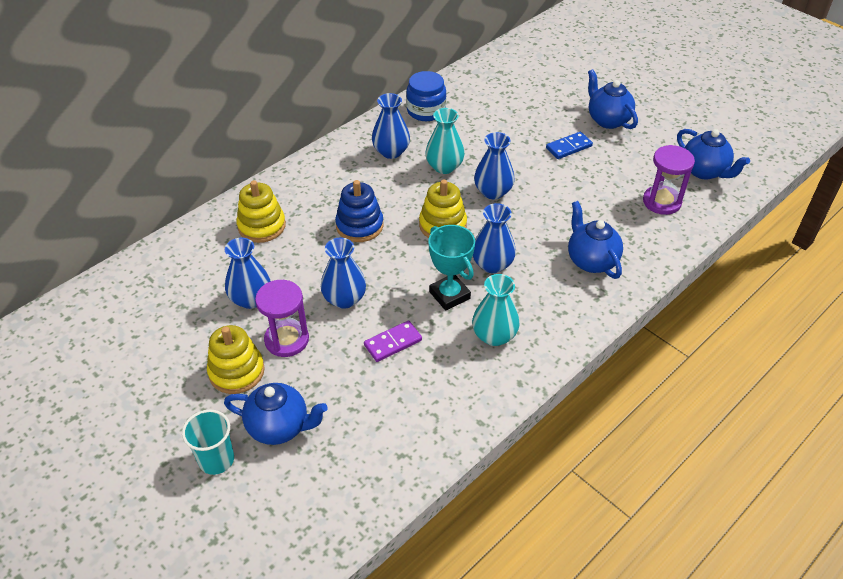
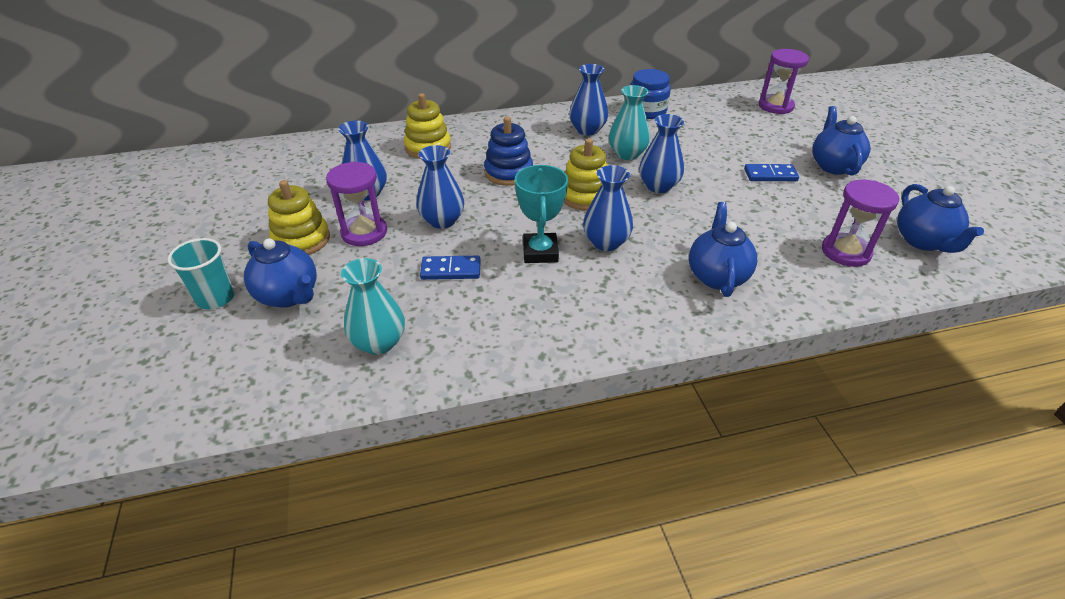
camera: 30 degrees right, 5 degrees down
purple domino [364,320,422,362] -> blue domino [420,256,481,280]
turquoise vase [472,274,520,346] -> turquoise vase moved to [341,258,405,355]
none -> purple hourglass [759,49,809,114]

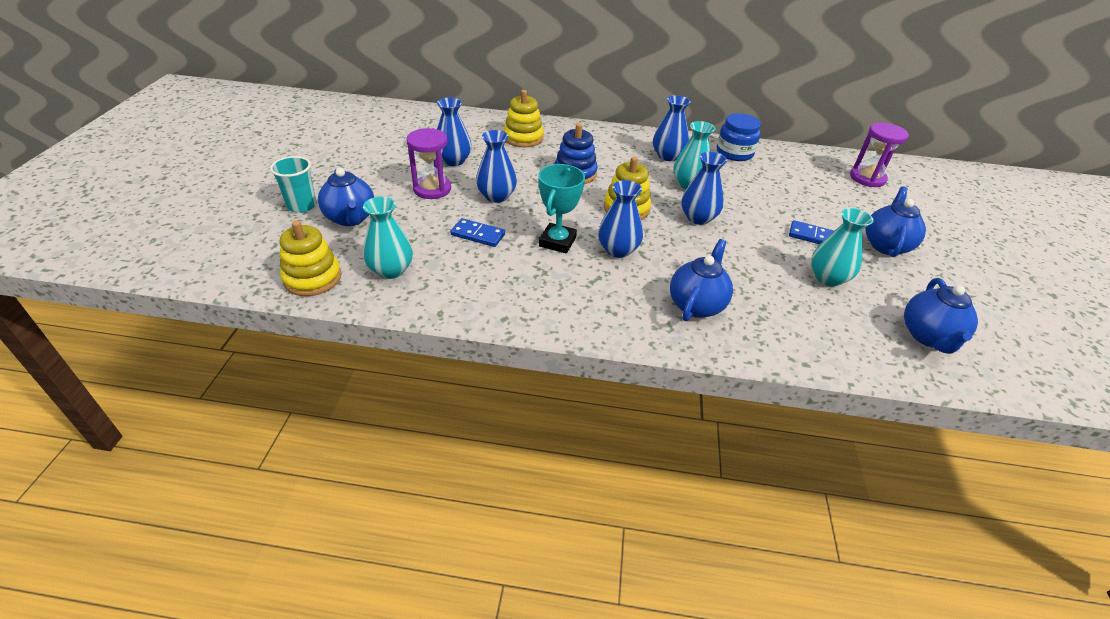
camera: 20 degrees right, 0 degrees up
yellow stacking toy [268,180,330,255] -> yellow stacking toy moved to [280,220,341,296]
purple hourglass [822,179,899,267] -> none
none -> turquoise vase [811,208,874,287]

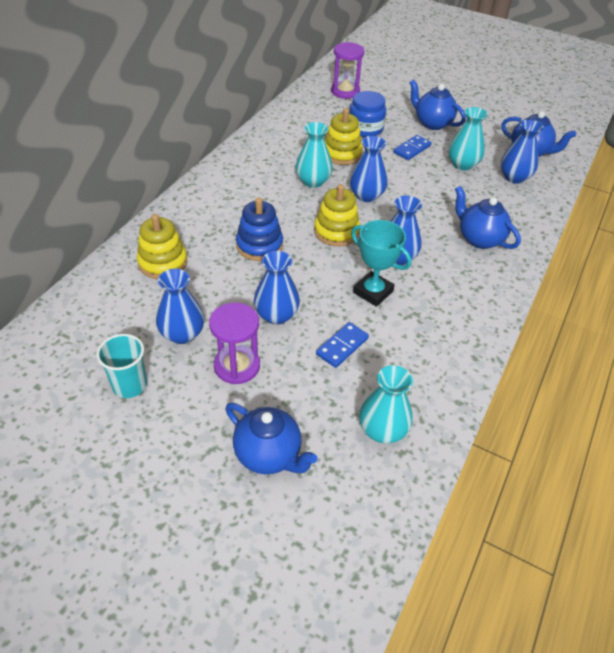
camera: 70 degrees left, 5 degrees up
turquoise cup [270,156,317,213] -> turquoise cup moved to [97,334,147,398]
yellow stacking toy [280,220,341,296] -> yellow stacking toy moved to [325,108,363,165]
blue teapot [318,168,374,226] -> blue teapot turned 45 degrees clockwise [225,403,318,474]
blue vase [653,95,691,161] -> blue vase moved to [501,120,544,184]
blue jar [717,113,761,161] -> blue jar moved to [349,91,386,137]

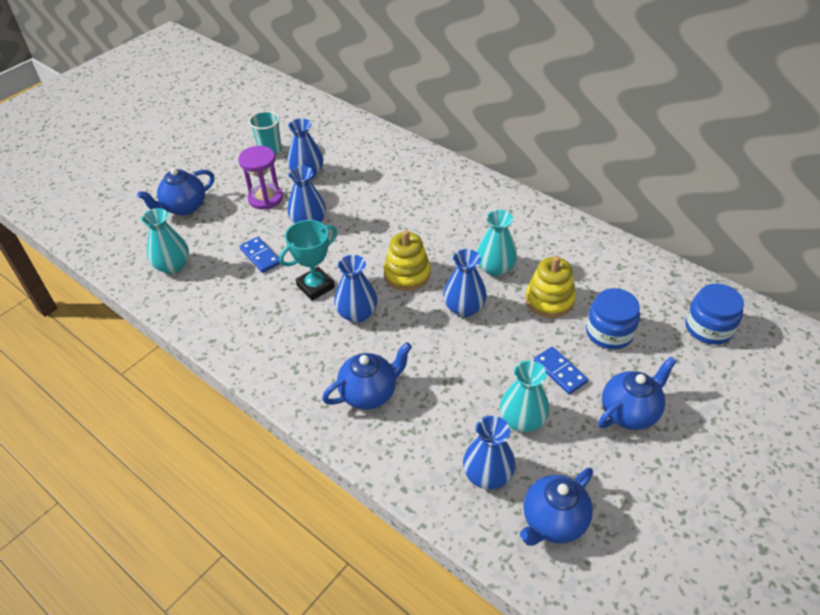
camera: 105 degrees right, 0 degrees up
yellow stacking toy [137,214,187,279] -> none
blue stacking toy [236,198,283,261] -> none
purple hourglass [331,42,364,99] -> blue jar [685,284,744,345]

